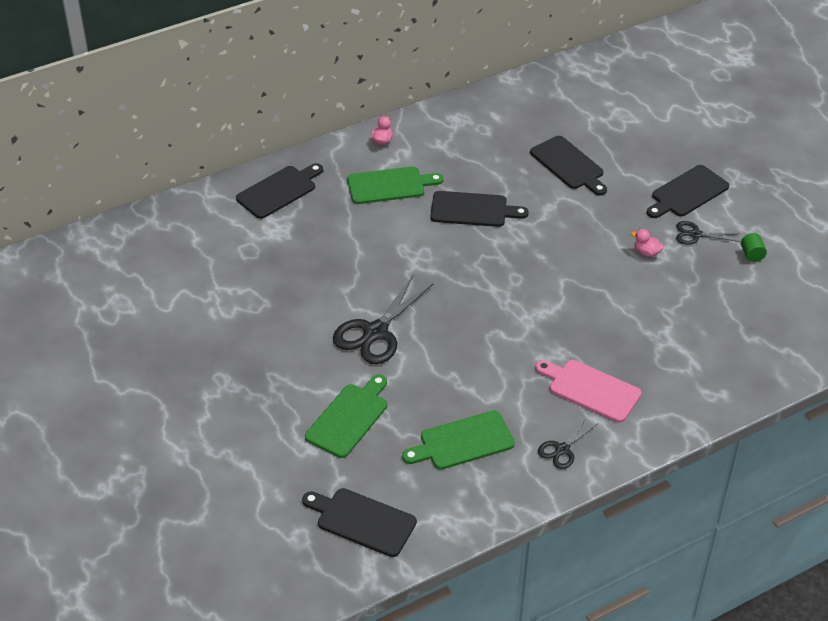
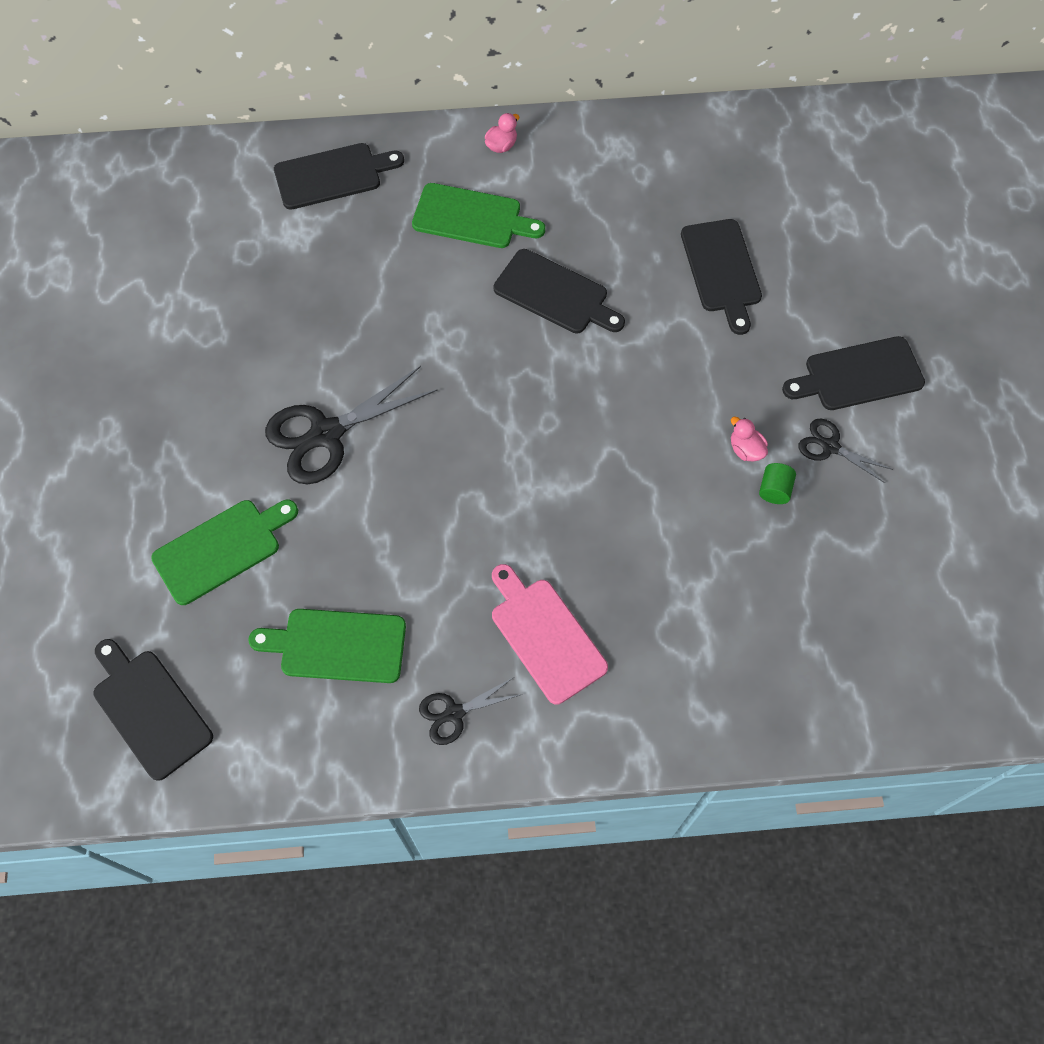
camera: 25 degrees right, 20 degrees up
green cylinder [741,233,767,262] -> green cylinder moved to [759,463,796,504]

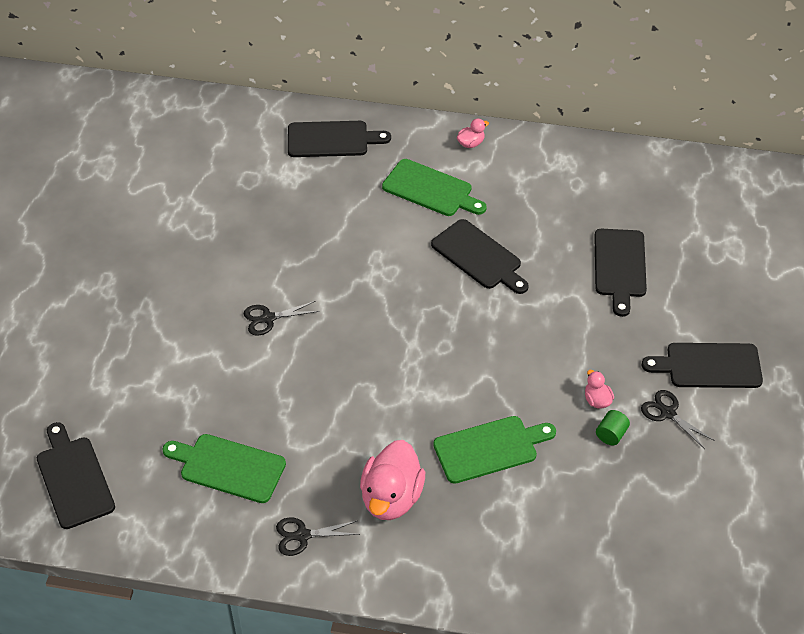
camera: 15 degrees right, 15 degrees down
green cutting board [151,500,298,605] -> green cutting board moved to [433,416,556,484]
black scissors [265,366,438,484] -> black scissors [243,301,319,336], size x0.53
pink cutting board [492,564,608,705] -> pink duck [360,440,425,520]

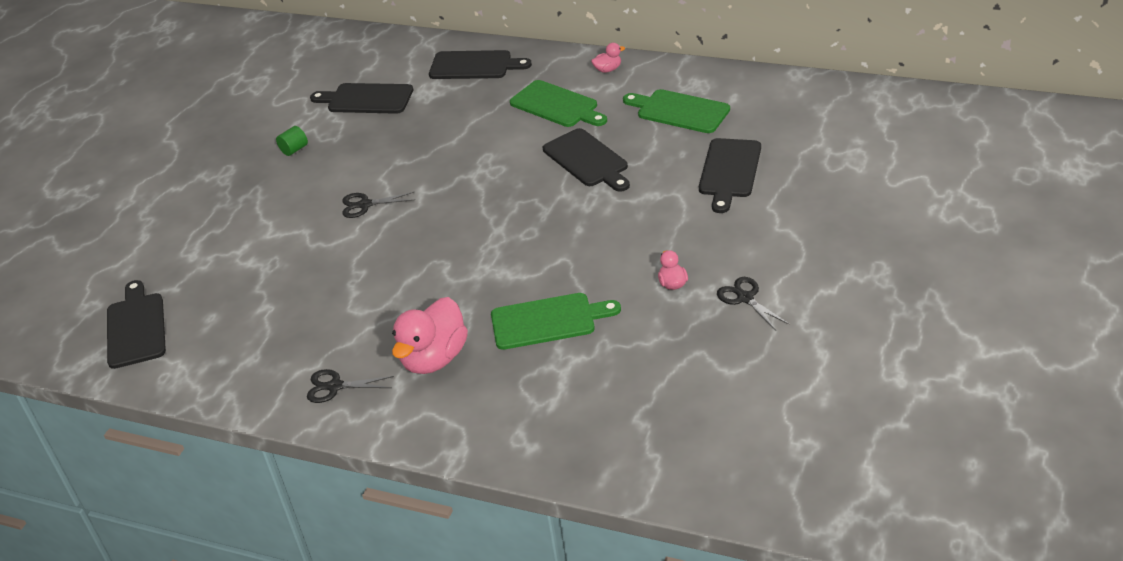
camera: 15 degrees right, 10 degrees down
green cutting board [162,434,286,503] -> green cutting board moved to [623,89,730,133]
green cylinder [596,410,630,445] -> green cylinder moved to [276,126,308,156]
black cutting board [642,343,763,388] -> black cutting board moved to [310,83,413,114]

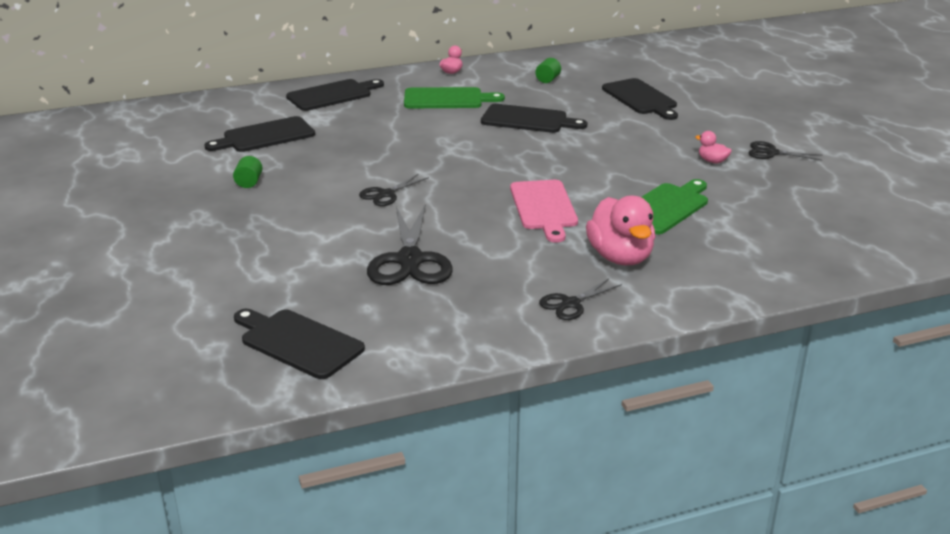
camera: 45 degrees left, 10 degrees down
green cutting board [623,89,730,133] -> green cylinder [535,58,561,83]
none -> black scissors [367,203,453,285]
none -> pink cutting board [510,180,578,243]

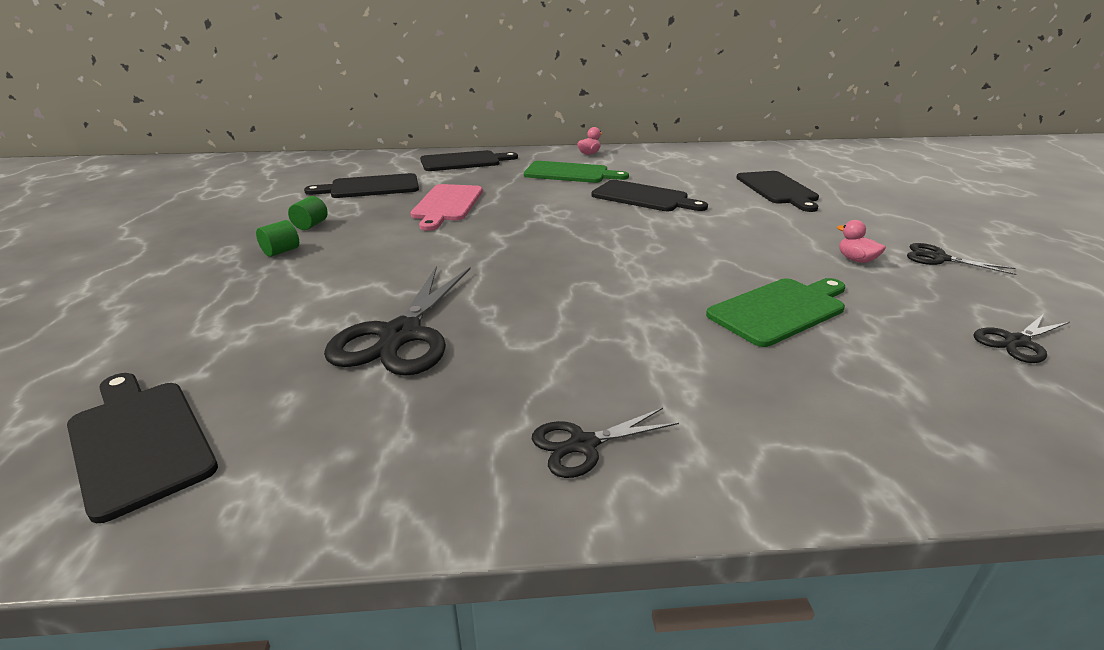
camera: 15 degrees right, 0 degrees up
black scissors [359,174,429,206] -> black scissors moved to [973,315,1069,363]
pink cutting board [510,180,578,243] -> pink cutting board moved to [410,184,483,231]
green cylinder [535,58,561,83] -> green cylinder moved to [256,220,299,257]
pink duck [586,196,655,265] -> none

